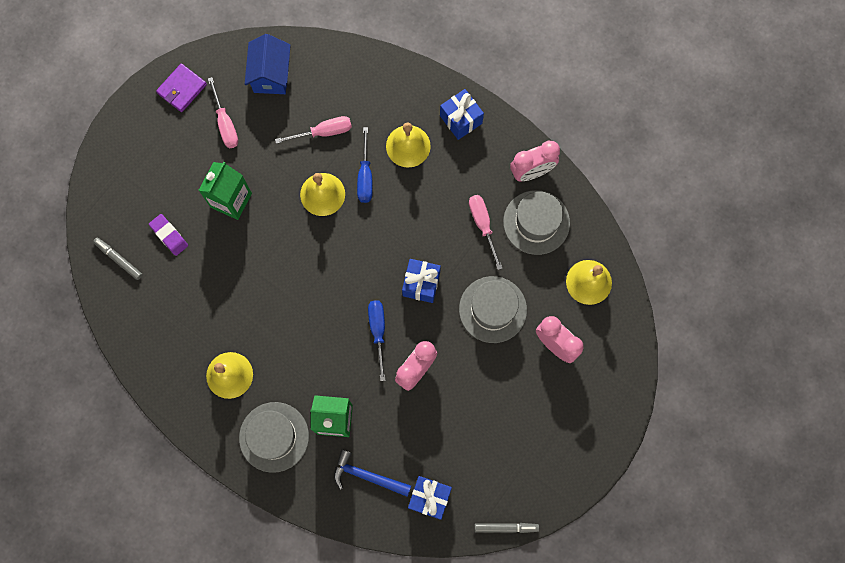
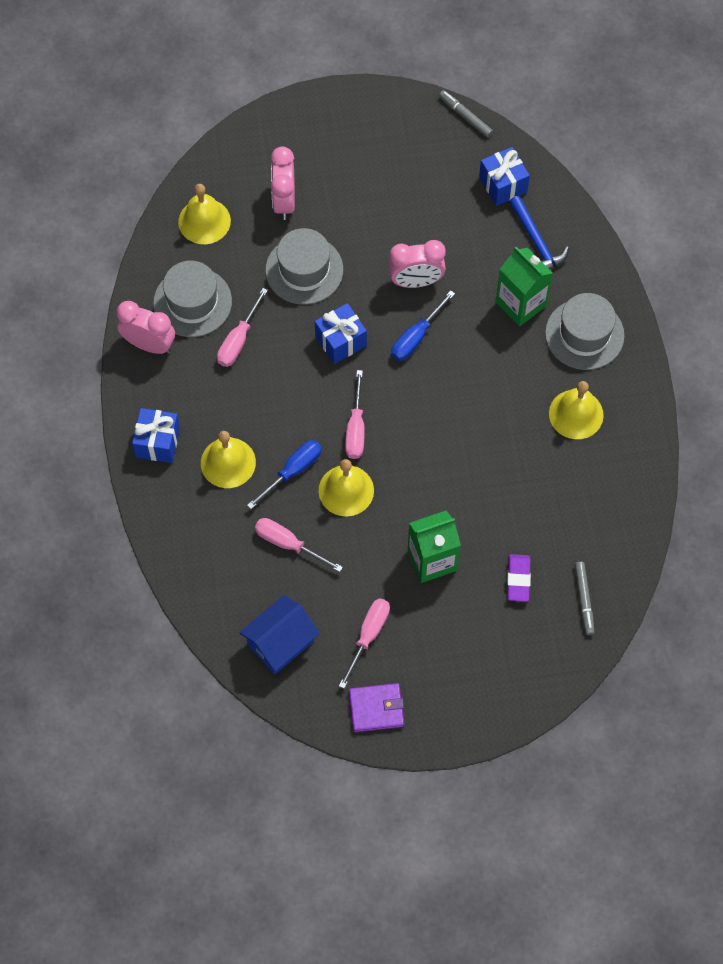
camera: 135 degrees left, 10 degrees down
none -> pink screwdriver [345,370,364,459]

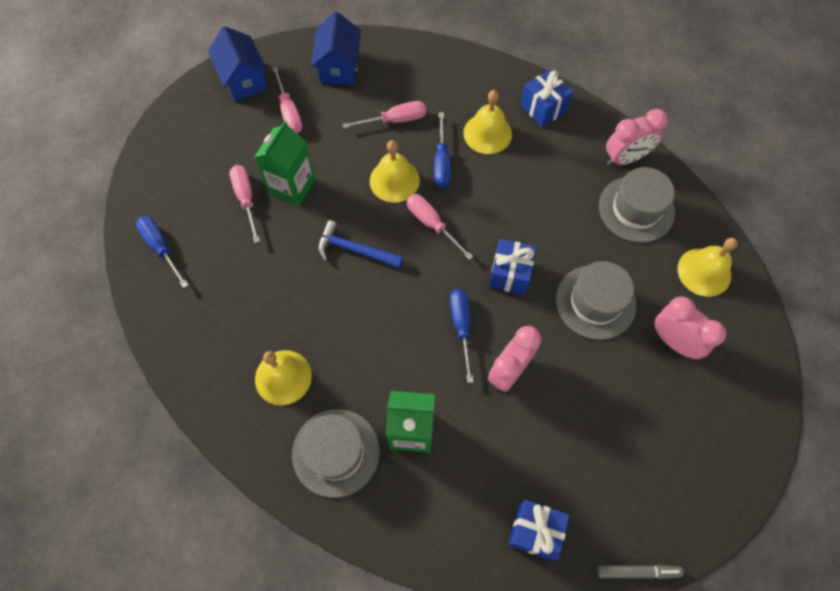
camera: 135 degrees right, 0 degrees up
pink screwdriver [217,288,268,367] -> pink screwdriver moved to [230,165,260,243]
purple wallet [349,683,404,732] -> blue house [208,26,267,101]
purple eraser [507,554,531,602] -> none
blue hammer [509,196,569,269] -> blue hammer moved to [318,220,403,269]
grey marker [574,562,594,635] -> blue screwdriver [136,216,188,288]

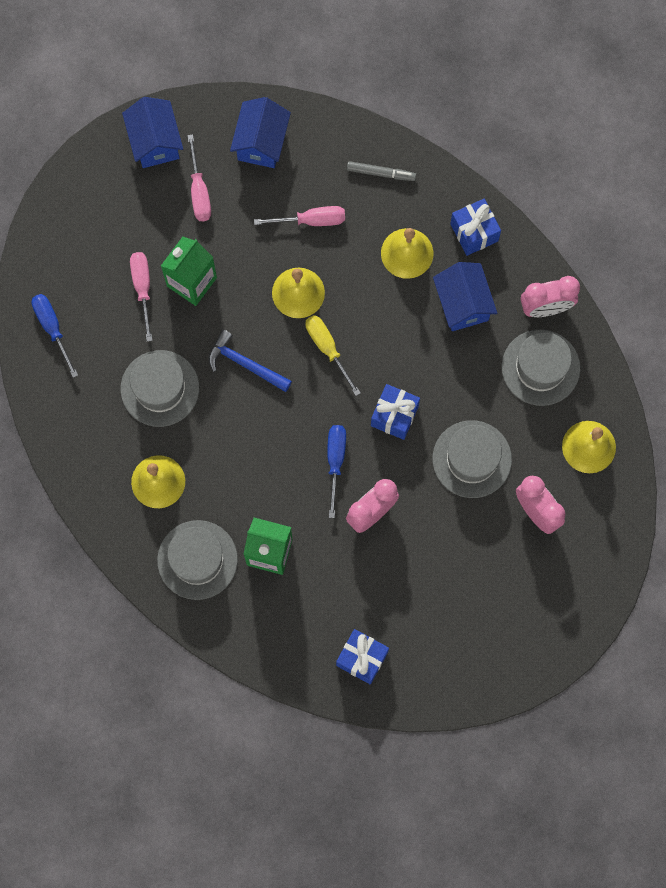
camera: 10 degrees right, 10 degrees up
pink screwdriver [407,194,473,260] -> yellow screwdriver [305,315,361,396]
blue screwdriver [434,112,451,188] -> none
grey marker [596,565,684,579] -> grey marker moved to [347,161,416,181]
none -> grey hat [121,350,199,427]
none -> blue house [433,262,497,331]

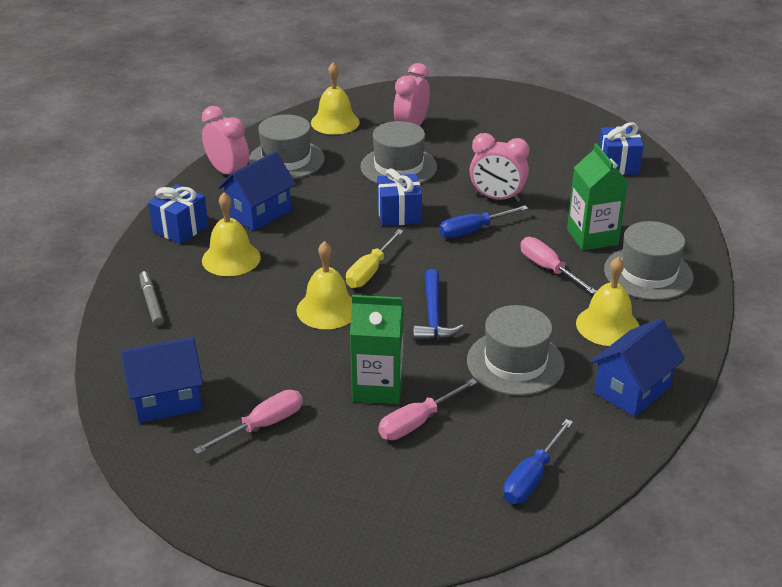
camera: 120 degrees left, 40 degrees down
blue house [122,97,183,168] -> blue house moved to [590,318,685,417]
pink screwdriver [254,206,345,226] -> pink screwdriver moved to [520,237,596,294]

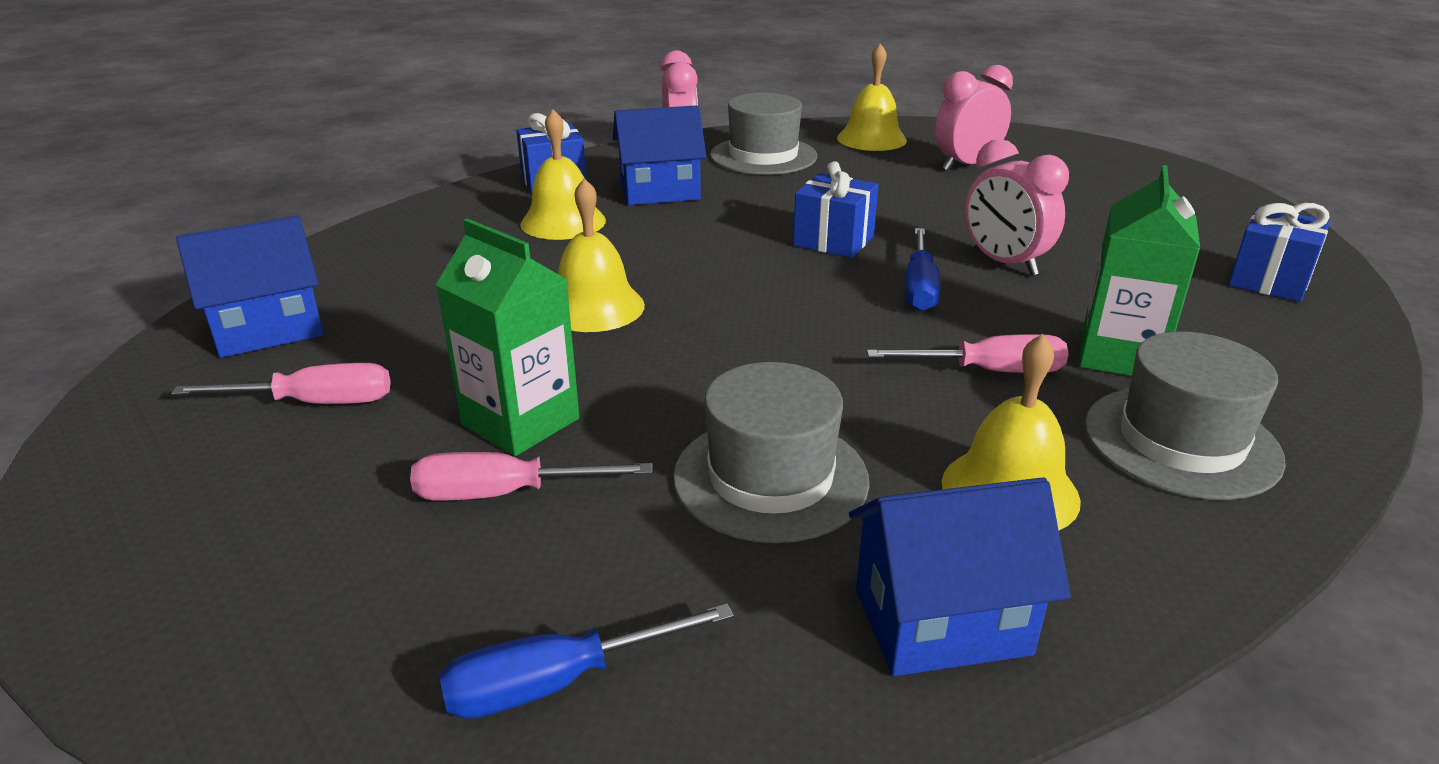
camera: 35 degrees right, 5 degrees down
blue house [121,337,203,423] -> blue house turned 45 degrees counterclockwise [176,216,324,358]
grey marker [139,271,164,326] -> none
yellow screwdriver [346,229,404,288] -> none
grey hat [360,121,437,184] -> none
blue hammer [413,269,464,341] -> none
blue screwdriver [439,205,528,238] -> blue screwdriver turned 90 degrees counterclockwise [905,228,941,311]
pink screwdriver [520,237,596,294] -> pink screwdriver turned 90 degrees clockwise [867,334,1068,373]

